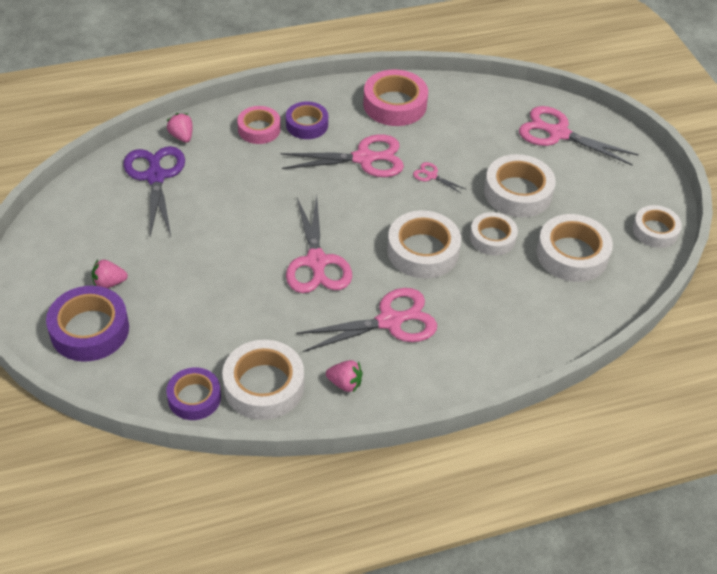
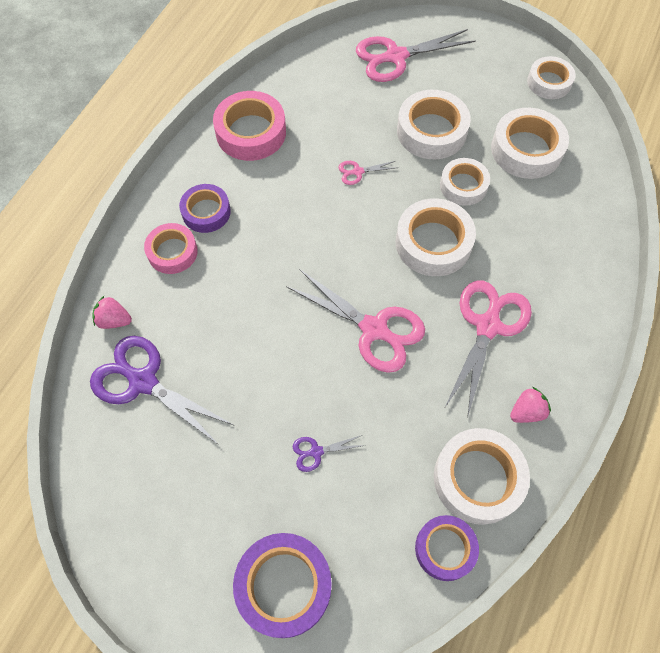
camera: 45 degrees left, 15 degrees up
pink strawberry [92,260,128,288] -> none
pink scissors [280,134,404,177] -> none
none -> purple scissors [293,435,365,472]

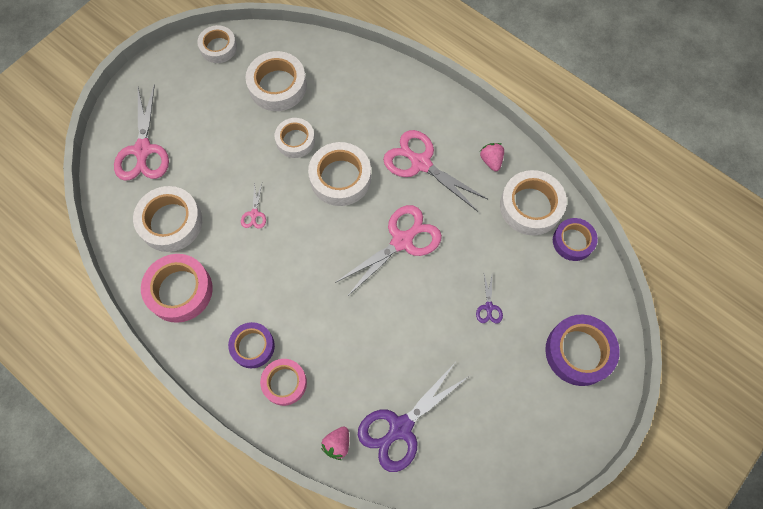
camera: 75 degrees left, 5 degrees up
white tape [397,90,471,159] -> white tape moved to [133,186,202,252]

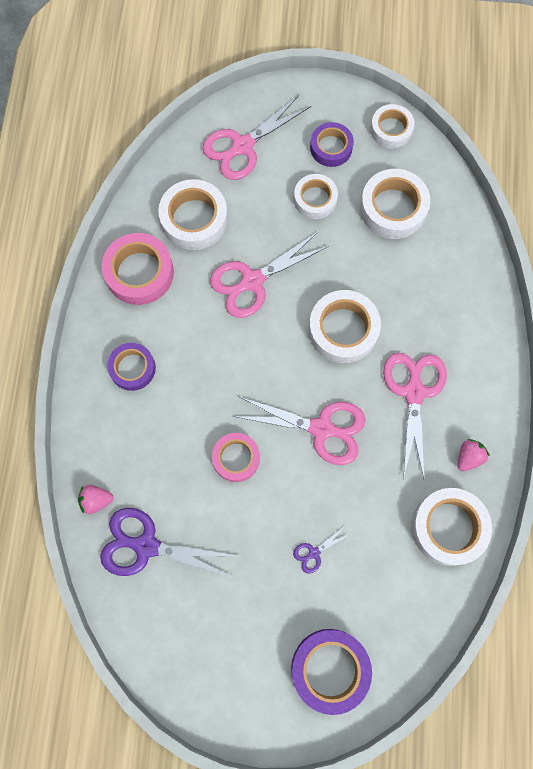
camera: 55 degrees right, 5 degrees up
pink scissors [241,182,266,229] -> pink scissors [210,232,329,318], size x2.21
pink tape [260,359,307,406] -> pink tape moved to [212,433,260,482]
white tape [275,118,315,158] -> white tape moved to [294,174,338,219]
purple tape [553,218,598,261] -> purple tape moved to [310,122,354,167]

